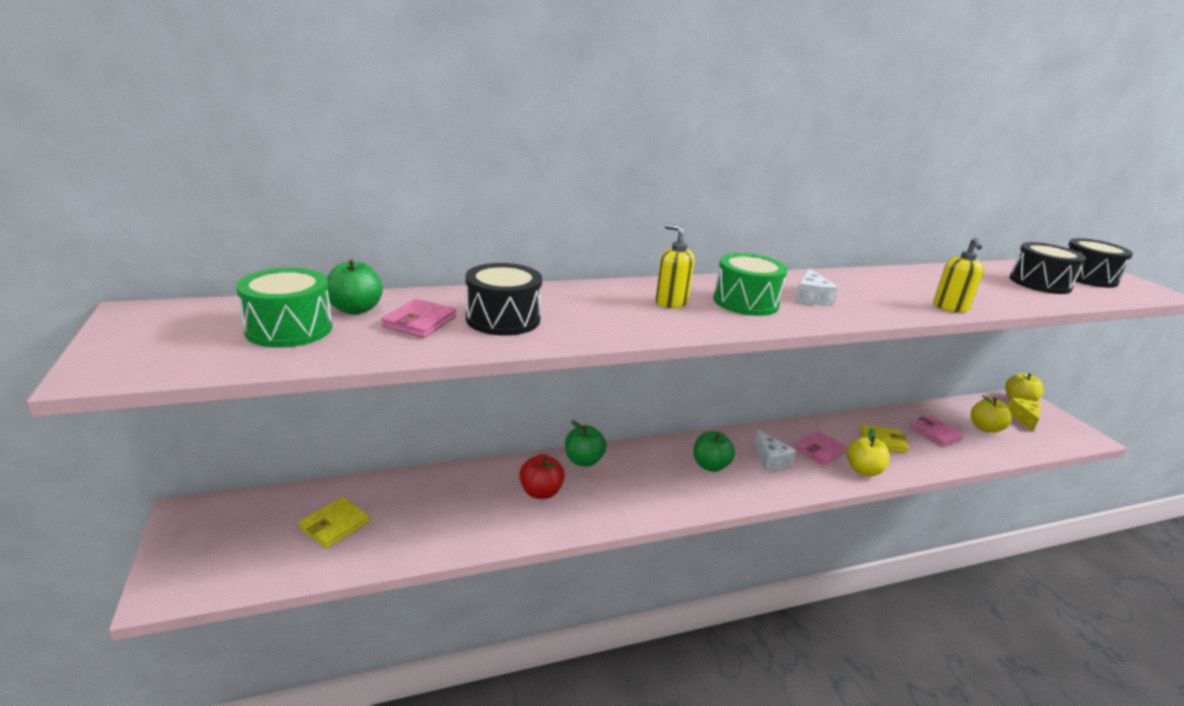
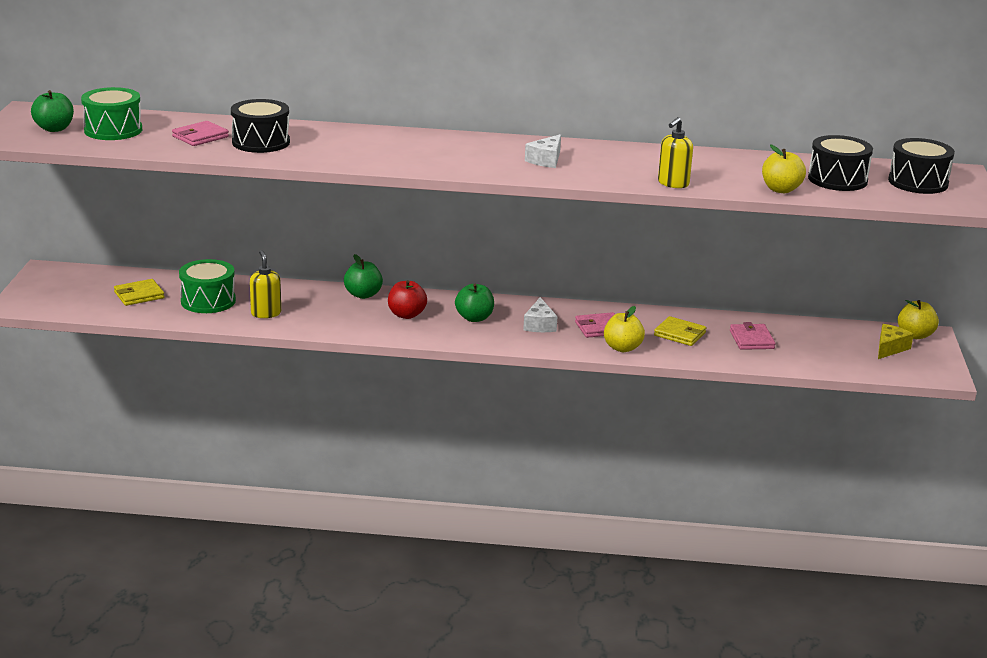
camera: 25 degrees right, 0 degrees up
green apple [327,259,383,315] -> green apple moved to [31,90,74,132]
red apple [519,454,565,499] -> red apple moved to [388,280,427,319]
yellow soap dispenser [655,223,695,308] -> yellow soap dispenser moved to [250,250,281,318]
green drum [714,253,788,316] -> green drum moved to [179,259,236,313]
yellow apple [971,395,1012,433] -> yellow apple moved to [762,144,806,193]

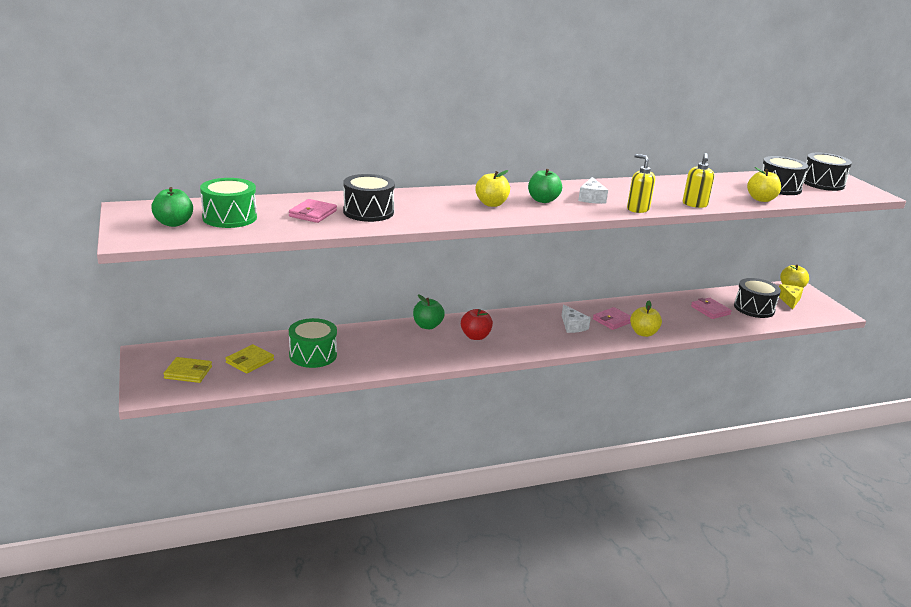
camera: 25 degrees left, 0 degrees up
yellow soap dispenser [250,250,281,318] -> yellow soap dispenser moved to [627,154,655,213]
green apple [455,283,494,322] -> green apple moved to [528,169,562,203]
yellow wallet [654,316,706,346] -> yellow wallet moved to [163,357,212,383]
none -> yellow apple [475,170,510,207]
none -> black drum [734,278,781,318]

